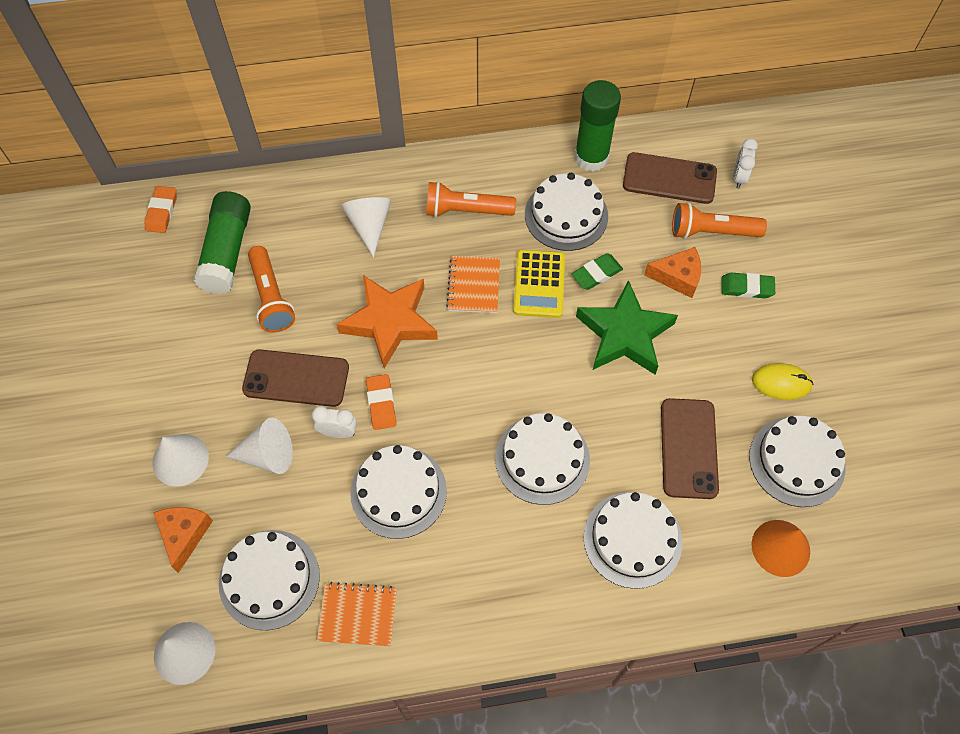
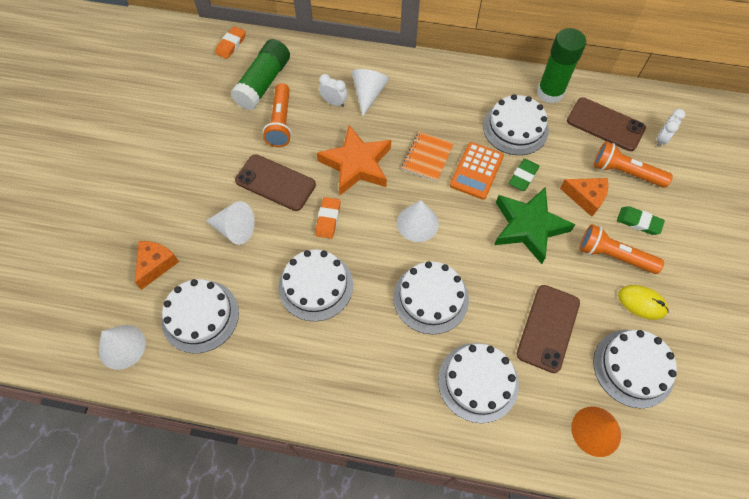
camera: 20 degrees right, 0 degrees up
white cone [152,434,209,487] -> white cone moved to [397,200,439,242]
white clock [312,406,357,438] -> white clock moved to [319,74,347,107]
orange notebook [317,582,397,647] -> none
orange flashlight [426,181,516,218] -> orange flashlight moved to [580,224,664,274]
yellow calculator [513,250,565,318] -> orange calculator [450,142,504,200]
green eraser [572,253,623,290] -> green eraser turned 45 degrees counterclockwise [509,159,540,191]

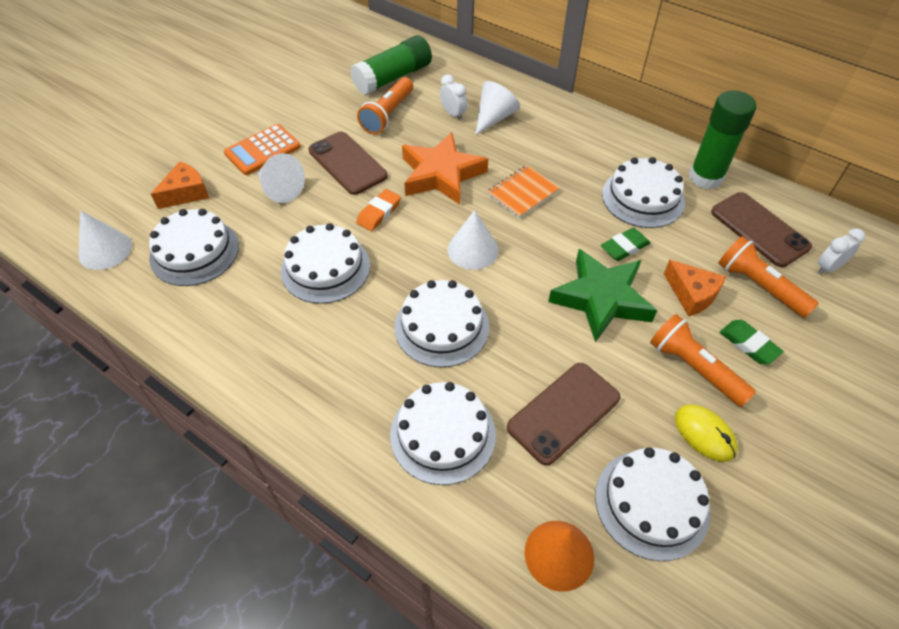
camera: 25 degrees right, 10 degrees down
orange eraser [215,26,246,59] -> none
orange calculator [450,142,504,200] -> orange calculator moved to [224,124,301,175]

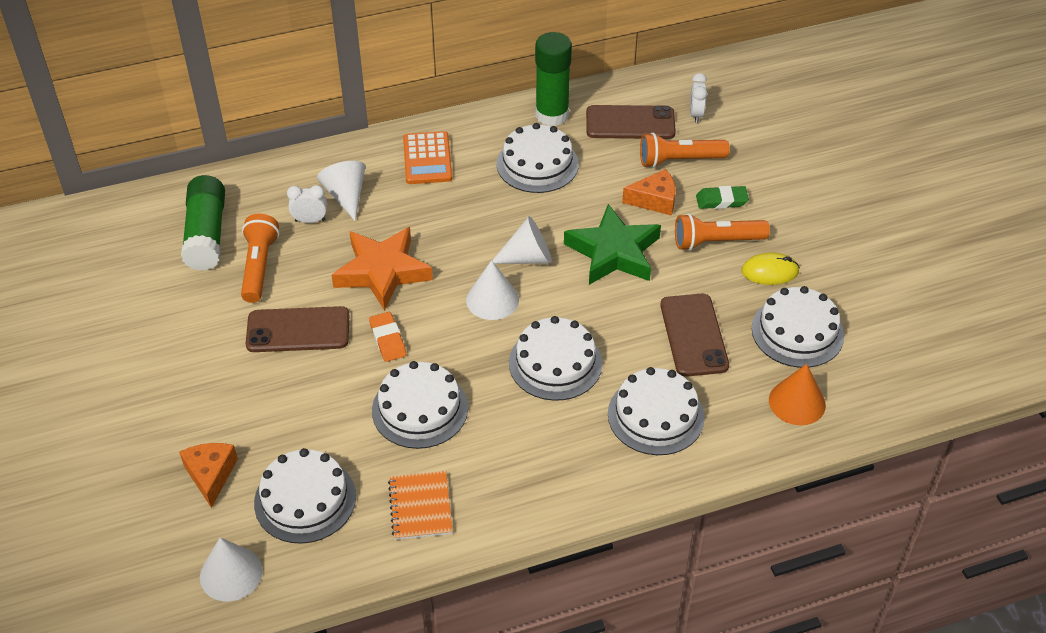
camera: 55 degrees left, 5 degrees down
orange calculator [224,124,301,175] -> orange calculator moved to [403,131,452,184]
white cone [258,153,305,203] -> white cone moved to [492,216,552,264]
orange flashlight [357,77,413,134] -> orange flashlight turned 150 degrees counterclockwise [241,214,279,303]
orange notebook [487,165,560,218] -> orange notebook moved to [388,471,453,540]
green eraser [601,228,650,261] -> none

